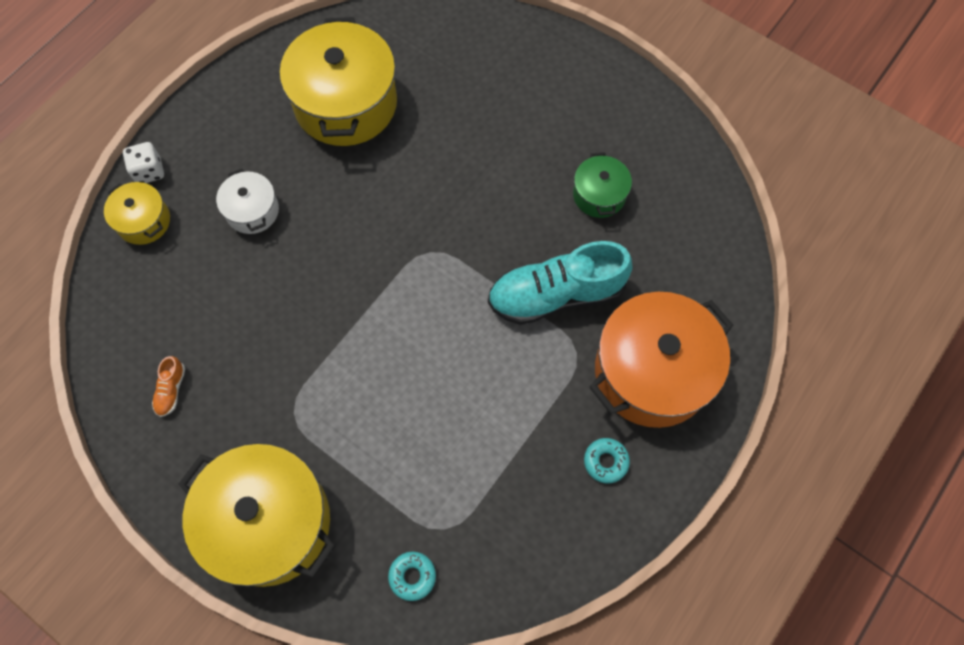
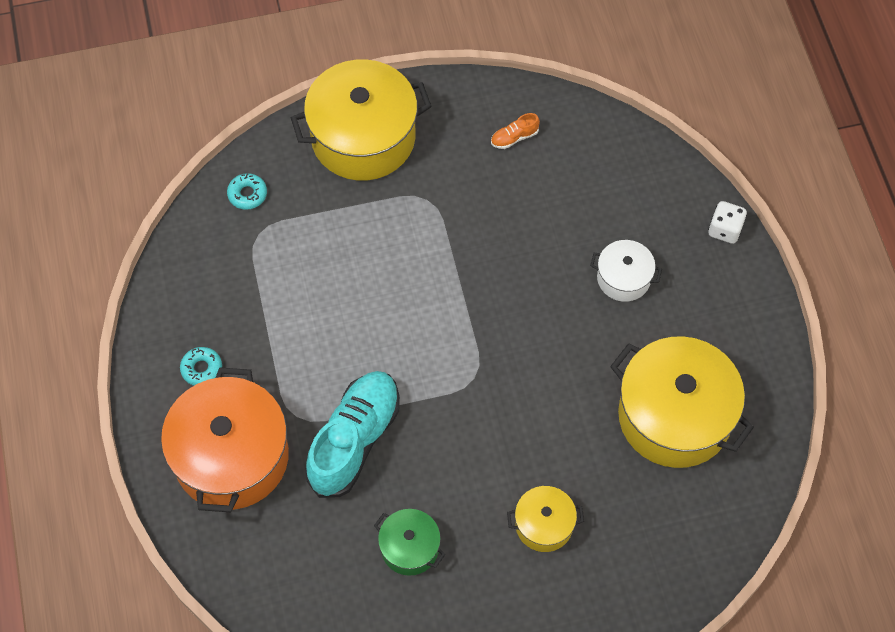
camera: 130 degrees right, 5 degrees down
yellow pot [104,182,170,245] -> yellow pot moved to [507,486,584,552]
orange shoe [152,356,185,417] -> orange shoe turned 75 degrees counterclockwise [491,113,540,149]

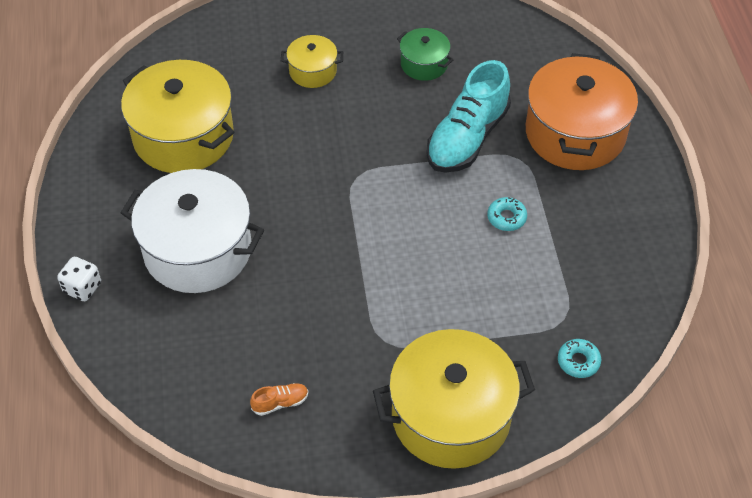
camera: 175 degrees left, 10 degrees down
turquoise donut [180,347,222,385] -> turquoise donut moved to [487,197,527,231]
white pot [590,240,662,302] -> white pot [121,169,264,293], size x2.03

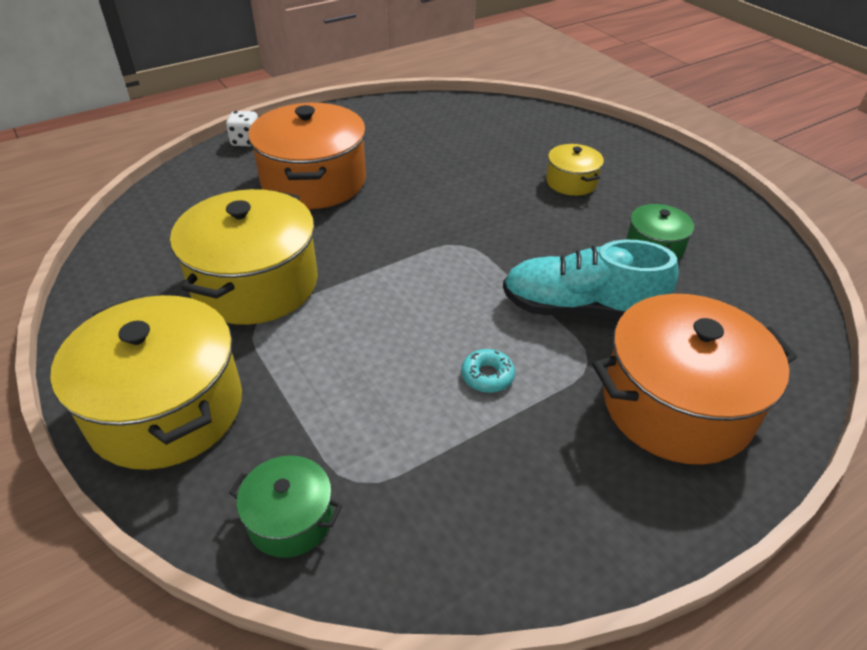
camera: 65 degrees right, 10 degrees down
yellow pot [121,60,234,173] -> yellow pot moved to [170,189,318,325]
white pot [121,169,264,293] -> orange pot [248,103,366,209]
orange shoe [250,383,308,416] -> none
turquoise donut [558,339,601,378] -> green pot [229,456,343,558]

